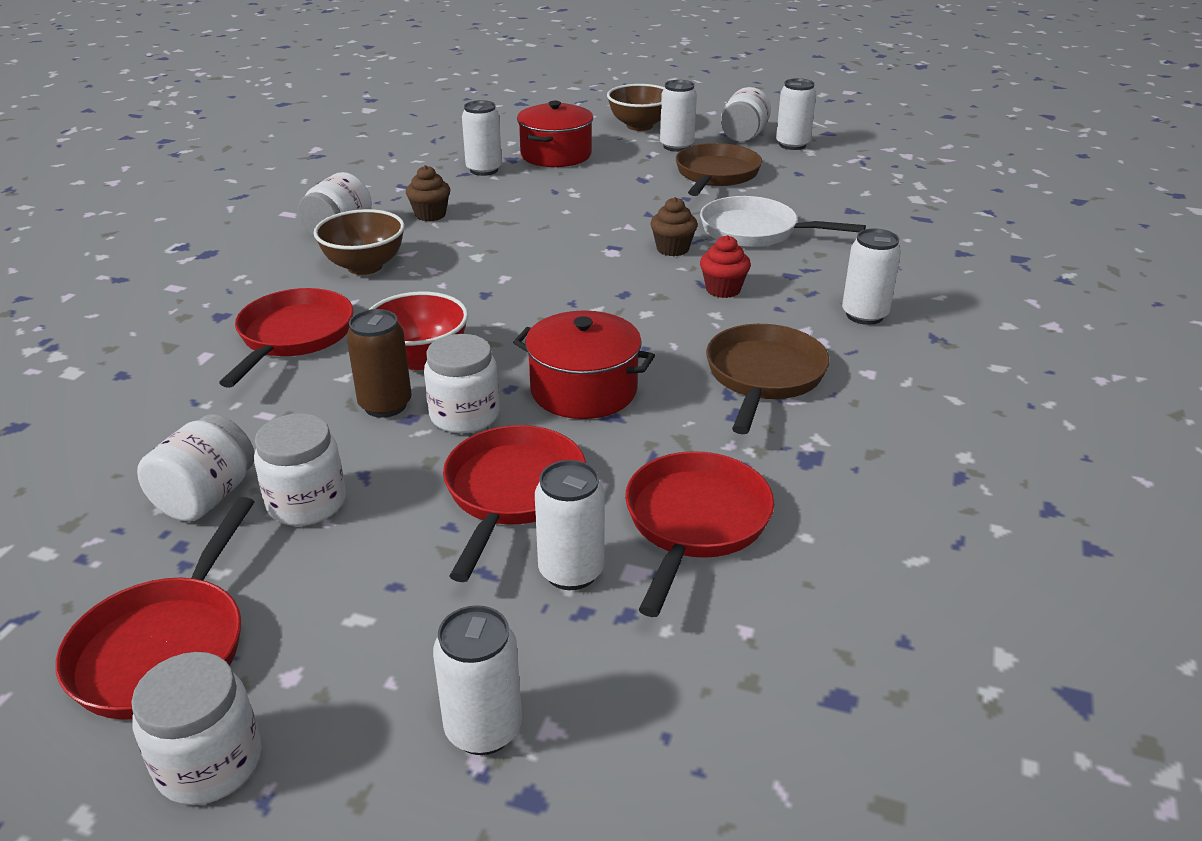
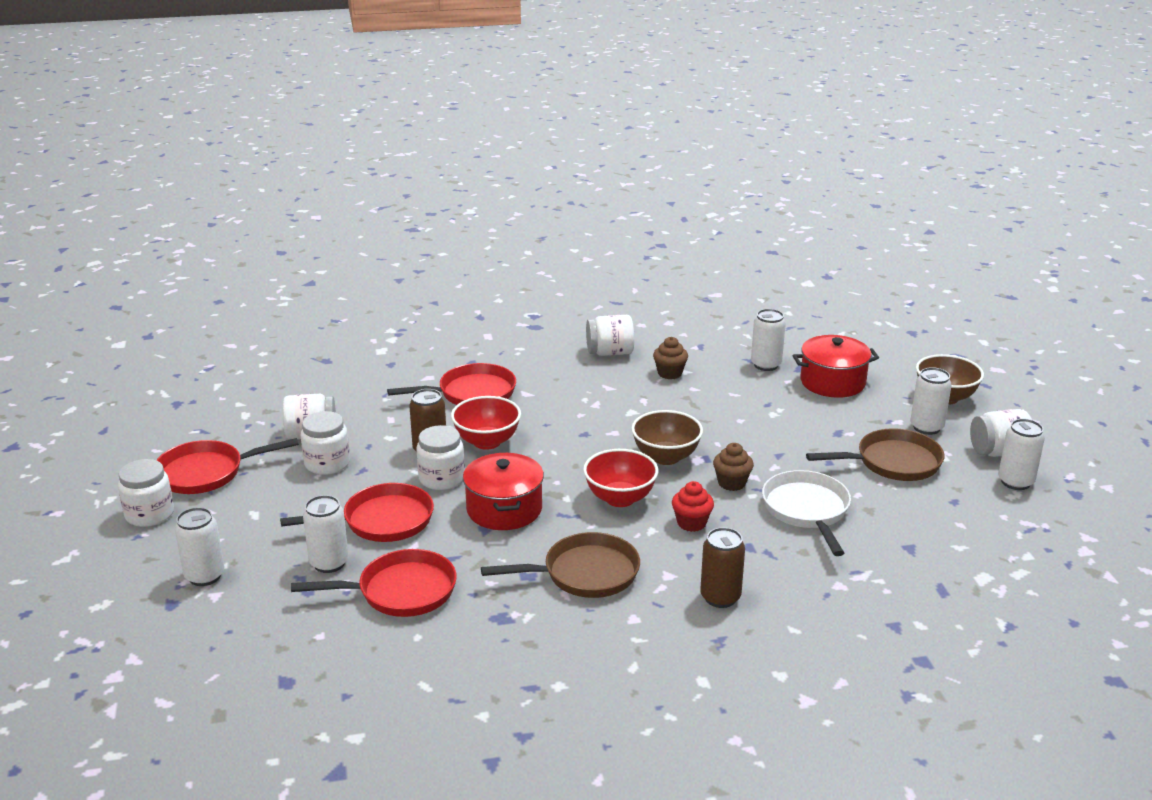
camera: 60 degrees right, 5 degrees down
brown bowl [314,209,405,275] -> brown bowl moved to [631,410,703,465]
white can [842,229,901,325] -> brown can [700,527,745,608]
none -> red bowl [583,449,658,507]

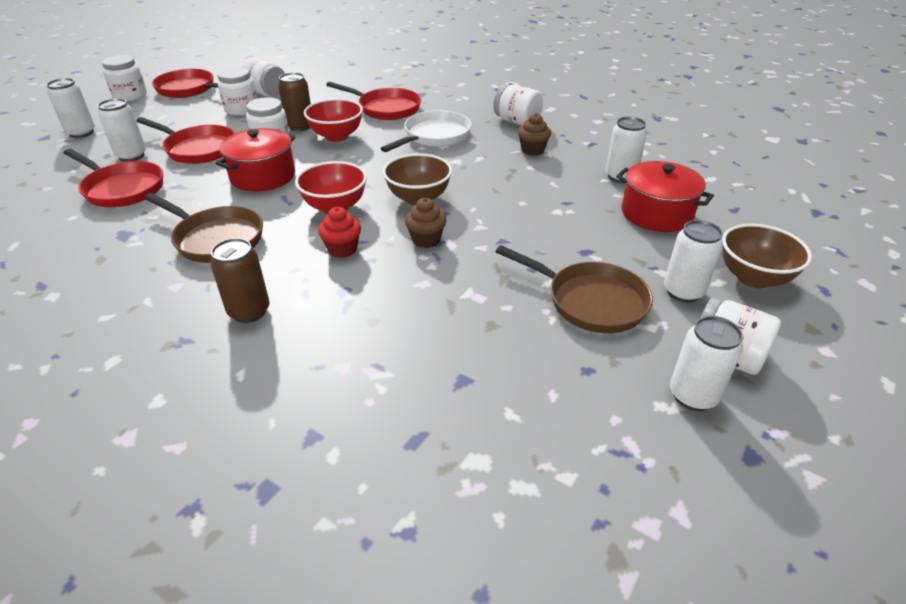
camera: 45 degrees right, 10 degrees up
white pan [762,470,851,556] -> white pan moved to [381,110,471,152]

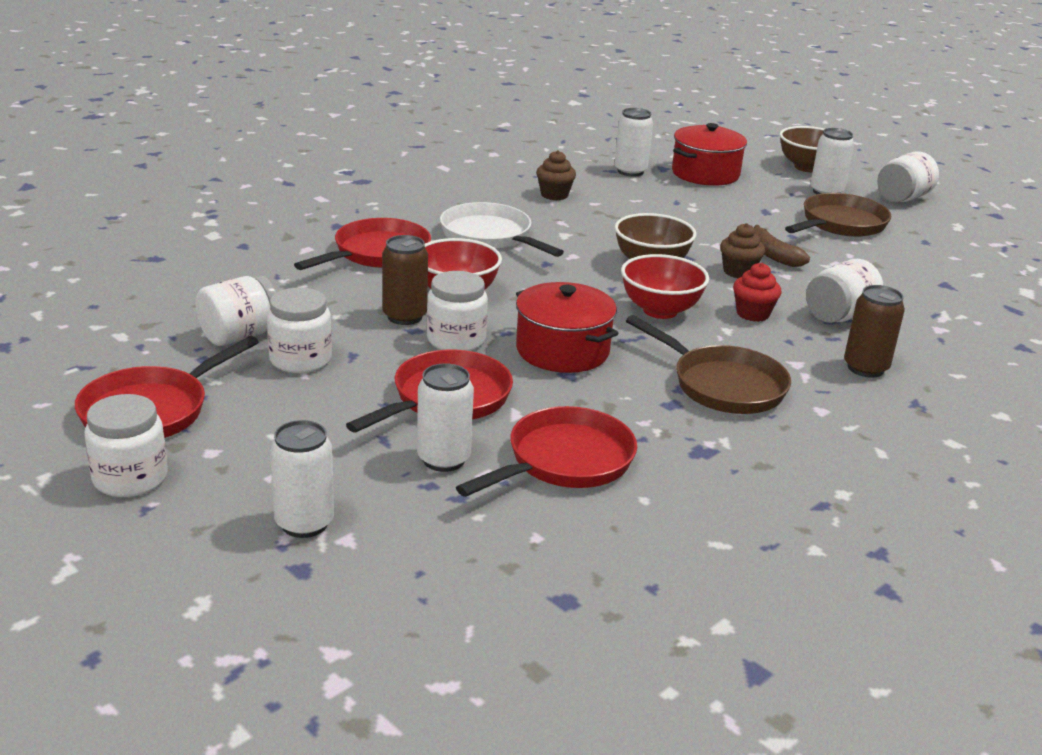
camera: 80 degrees left, 10 degrees down
brown pan [144,193,263,263] -> brown pan turned 90 degrees clockwise [626,315,791,414]
white jar [493,84,543,125] -> white jar moved to [806,259,884,323]
white can [670,316,743,411] -> none
none -> brown banana [754,225,810,267]

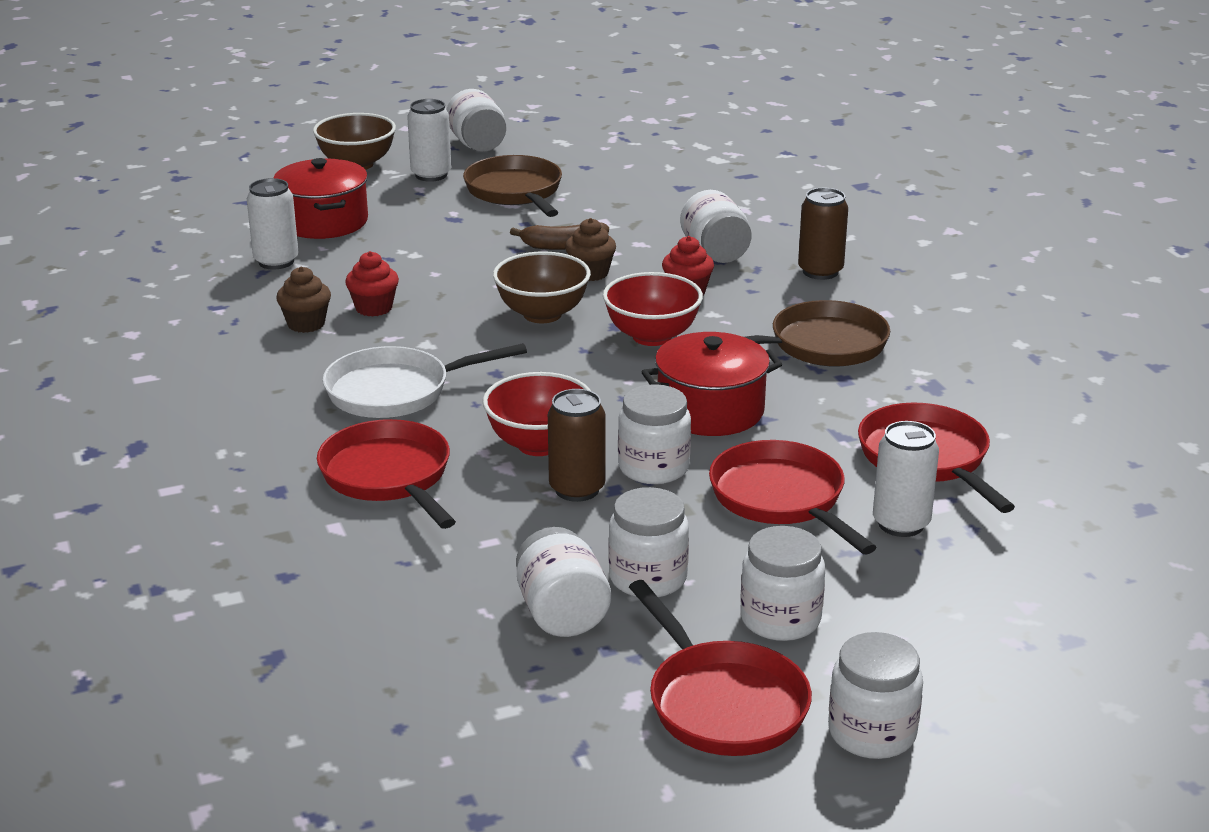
camera: 65 degrees left, 0 degrees up
white can [270,420,334,538] -> none
none -> red cupcake [345,251,399,316]
none -> white jar [740,526,825,641]

